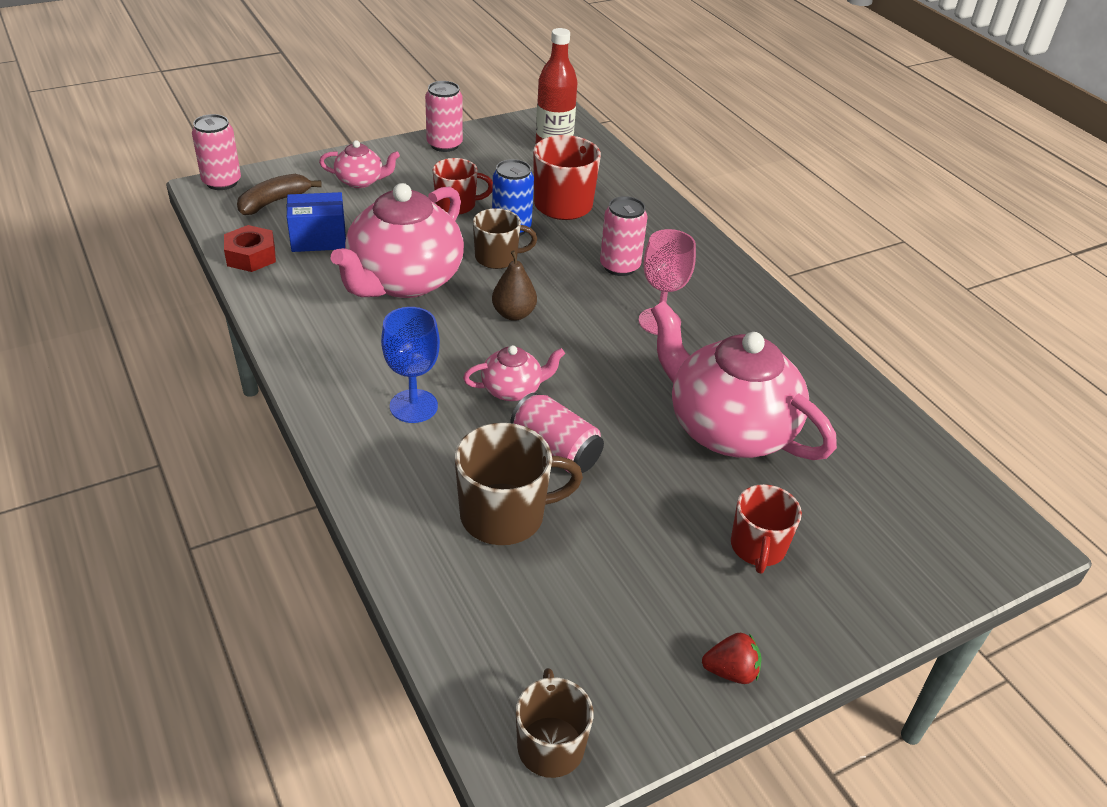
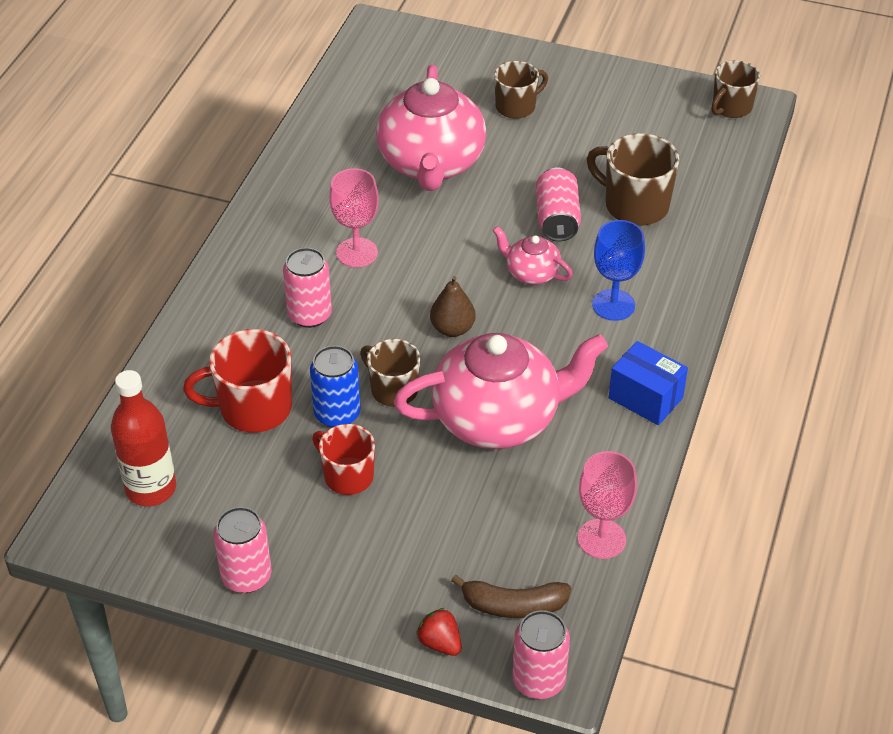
camera: 130 degrees left, 5 degrees up
red nut [224,225,276,272] -> pink goblet [578,451,637,559]
blue box [287,192,346,252] -> blue box moved to [609,341,688,425]
pink teapot [319,140,400,188] -> none
red strawberry [702,633,762,684] -> red strawberry moved to [416,608,461,656]
red mug [731,484,802,574] -> brown mug [494,61,548,119]

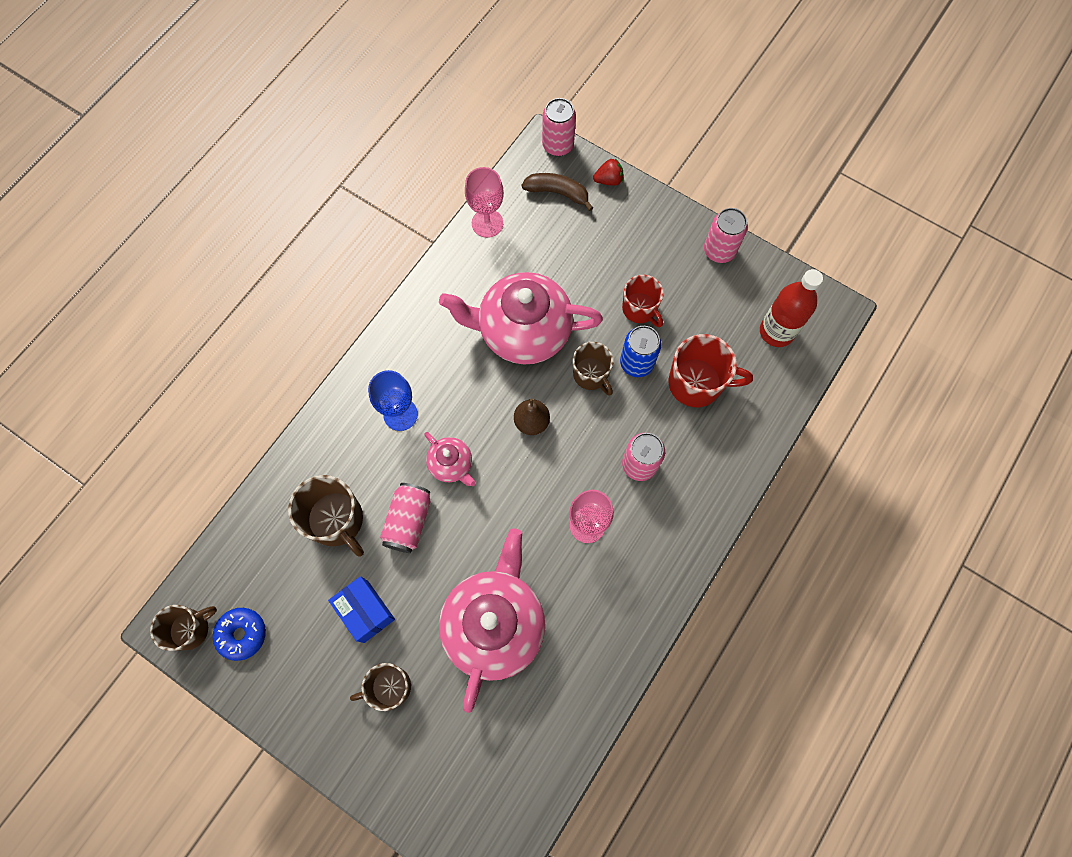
camera: 165 degrees left, 25 degrees up
red strawberry [416,608,461,656] -> red strawberry turned 75 degrees counterclockwise [593,158,623,186]
blue box [609,341,688,425] -> blue box moved to [328,576,395,643]
none -> blue donut [213,608,266,661]

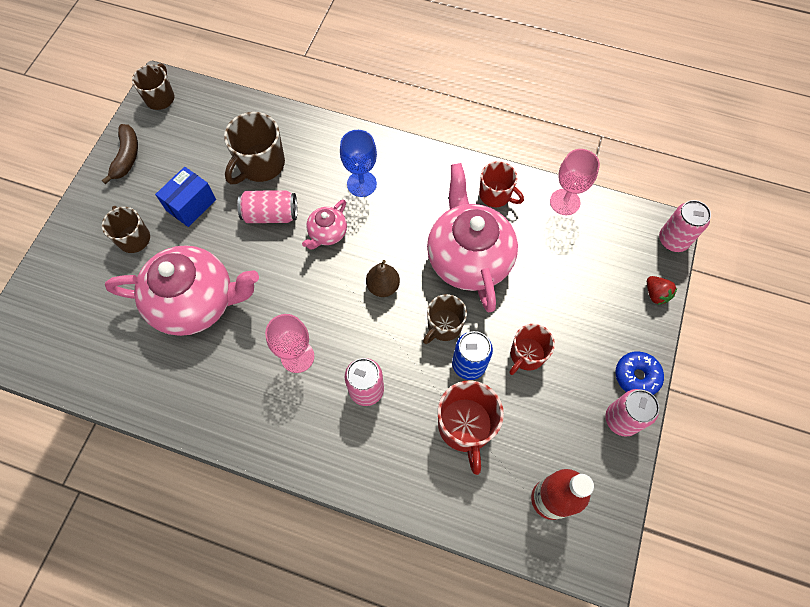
camera: 75 degrees right, 5 degrees down
brown mug [150,605,217,651] -> brown mug turned 120 degrees counterclockwise [132,63,174,110]
blue donut [213,608,266,661] -> blue donut moved to [616,351,664,395]
brown banana [521,173,593,211] -> brown banana moved to [102,124,138,184]
none -> red mug [479,161,524,207]

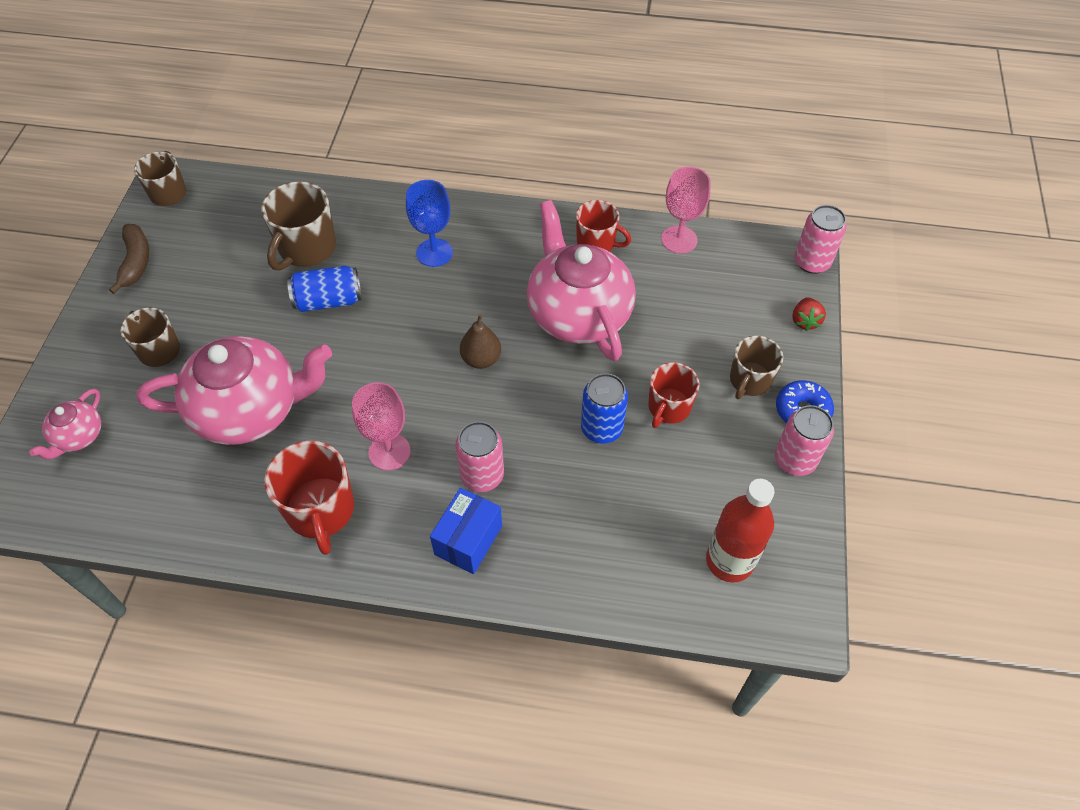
camera: 10 degrees left, 10 degrees down
blue box [155,167,216,227] -> blue box moved to [430,488,502,574]
pink can [237,190,297,223] -> blue can [287,266,362,312]
pink teapot [302,199,347,249] -> pink teapot moved to [29,389,101,460]
brown mug [423,294,467,344] -> brown mug moved to [730,336,783,399]
red mug [438,381,504,475] -> red mug moved to [265,441,354,555]
red strawberry [647,276,677,305] -> red strawberry turned 45 degrees clockwise [792,297,826,331]

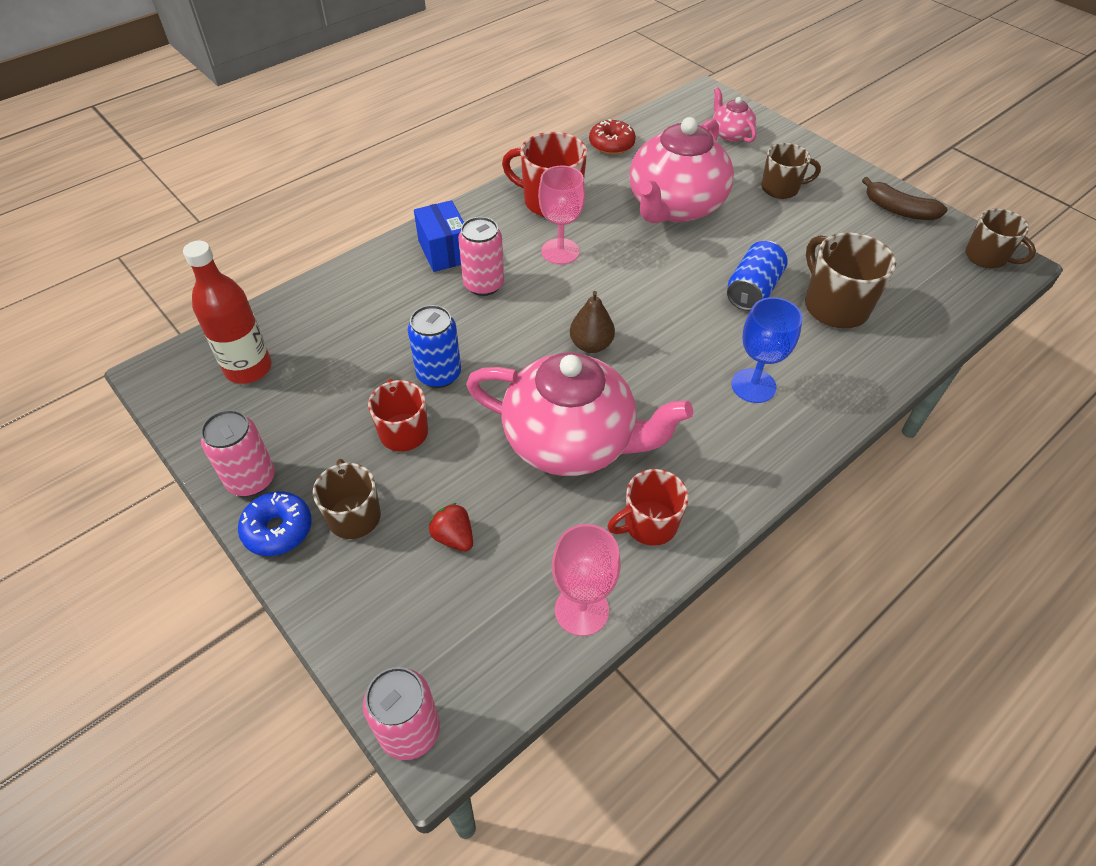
camera: 130 degrees right, 5 degrees down
red strawberry [792,297,826,331] -> red strawberry moved to [429,503,473,551]
none -> red donut [589,119,636,155]

